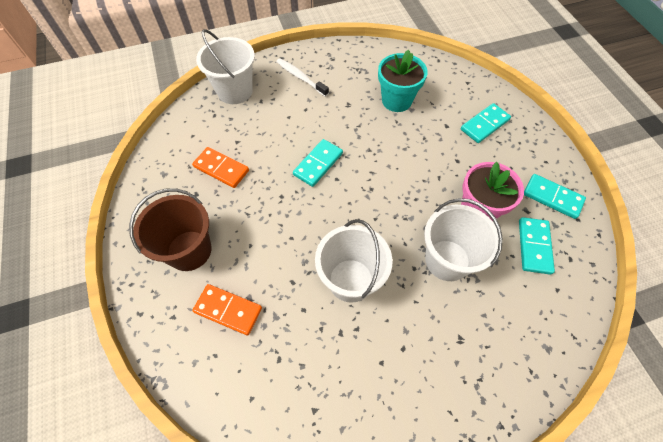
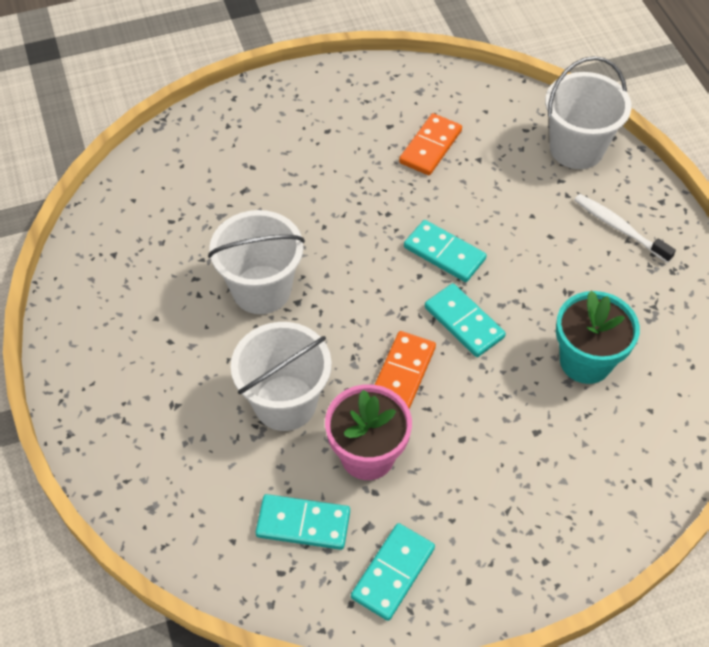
camera: 90 degrees right, 5 degrees down
brown bucket [129,188,211,271] -> none
orange domino [192,284,262,335] -> orange domino moved to [375,331,436,409]
white toothbrush [276,58,329,97] -> white toothbrush turned 90 degrees counterclockwise [574,194,676,263]
turquoise domino [461,103,511,143] -> turquoise domino moved to [425,283,506,357]

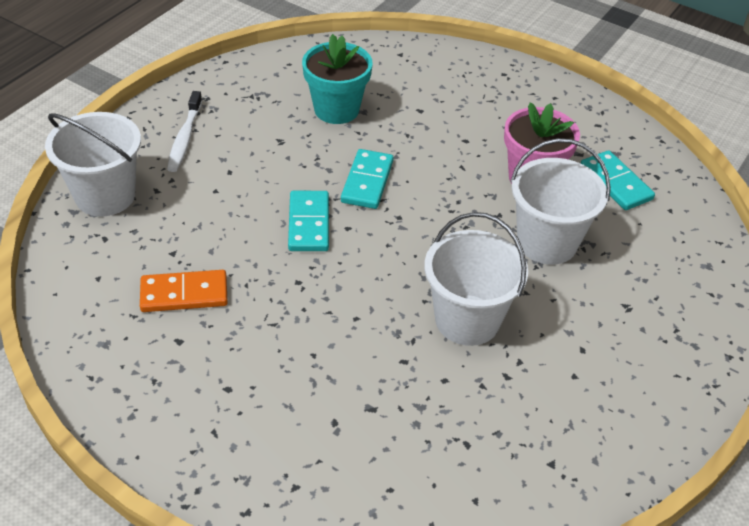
camera: 130 degrees left, 10 degrees down
turquoise domino [351,523,435,621] -> none
orange domino [375,331,436,409] -> none

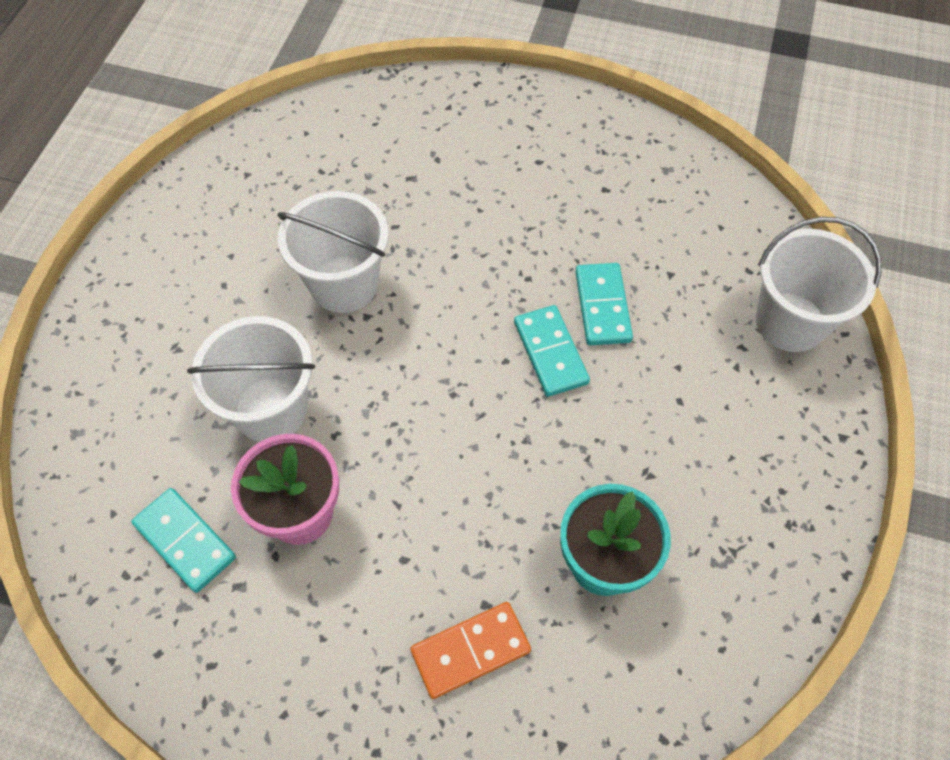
camera: 165 degrees right, 15 degrees up
orange domino [140,270,228,312] -> orange domino moved to [410,602,531,699]
white toothbrush [167,91,202,172] -> none
turquoise domino [341,149,394,209] -> turquoise domino moved to [575,263,633,345]

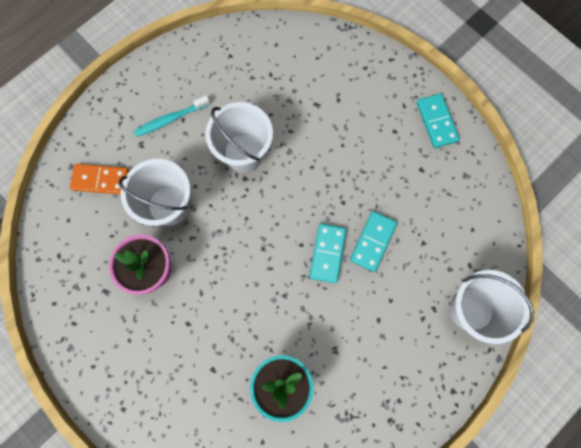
camera: 30 degrees right, 15 degrees up
turquoise domino [131,488,236,593] -> turquoise domino moved to [417,94,459,148]
orange domino [410,602,531,699] -> orange domino moved to [70,164,129,195]
none -> turquoise toothbrush [134,95,210,137]

